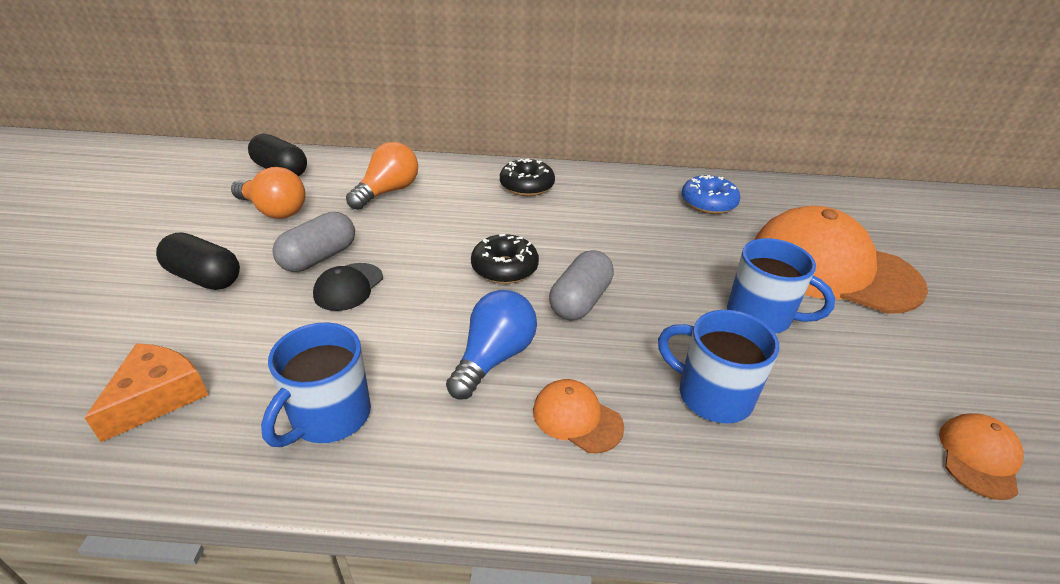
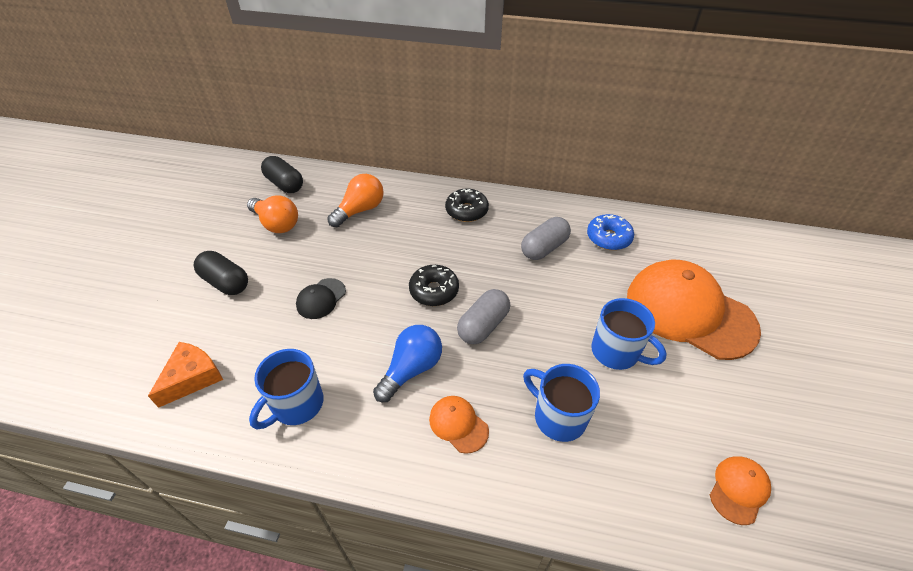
camera: 10 degrees right, 10 degrees up
grey capsule [272,212,355,272] -> grey capsule moved to [521,217,571,260]

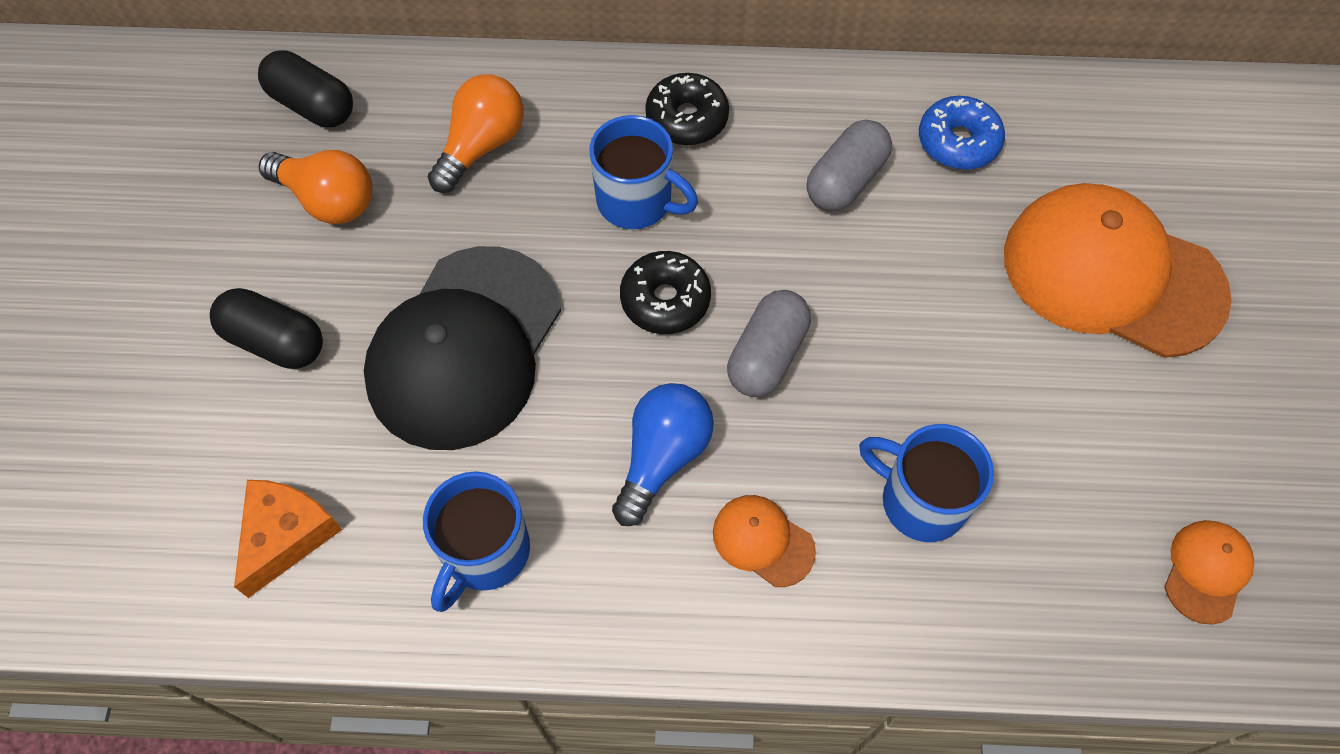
camera: 10 degrees left, 15 degrees up
black cap [296,278,346,319] -> black cap [364,246,562,450], size x2.33
blue mug [591,298,667,370] -> blue mug moved to [589,115,698,229]

